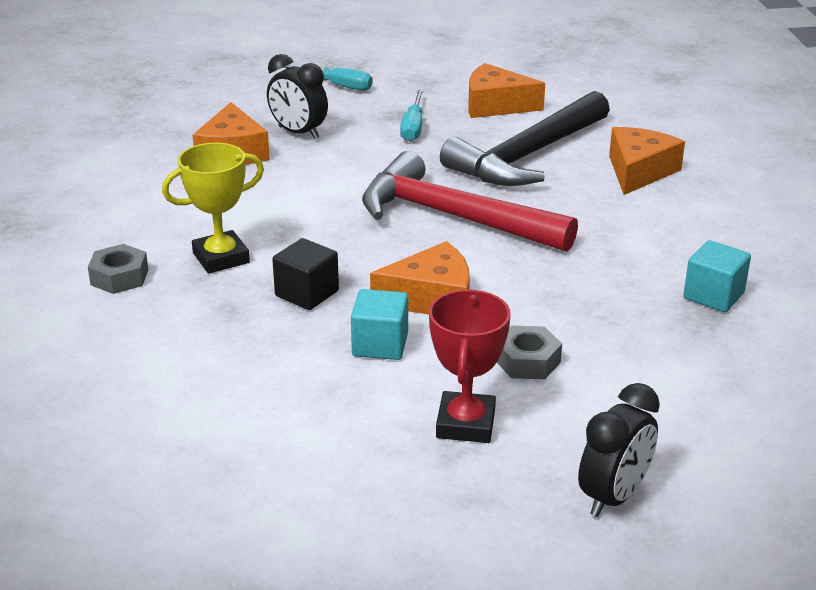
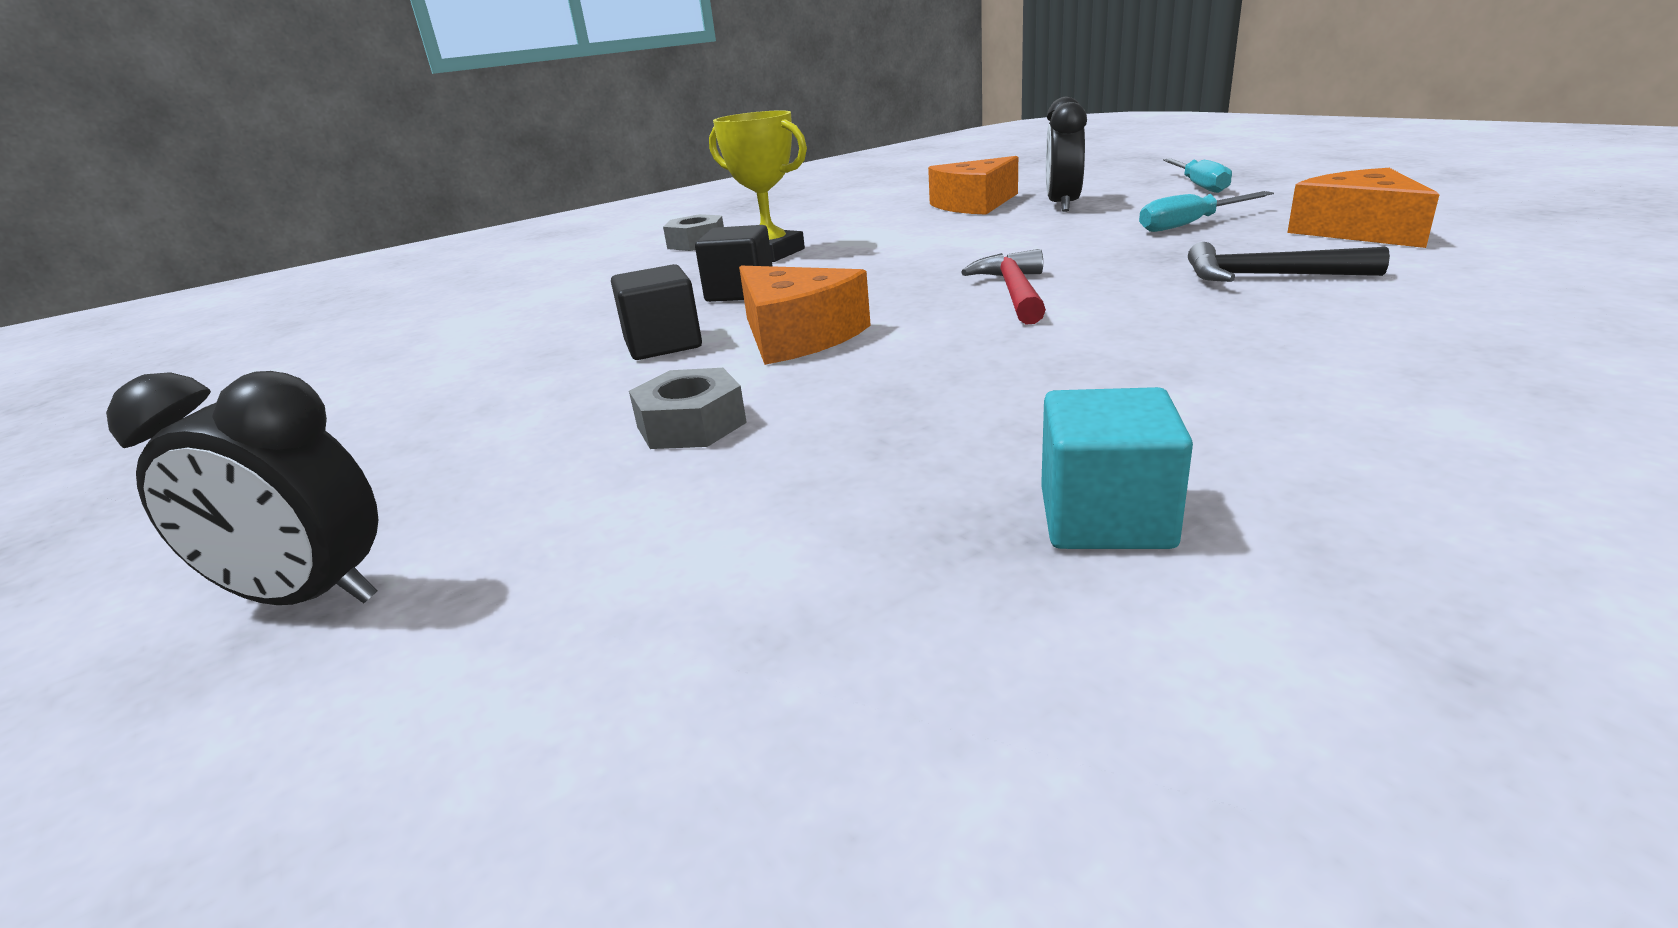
camera: 65 degrees right, 5 degrees down
turquoise cube [351,289,408,360] -> black cube [611,264,702,360]
red hammer [362,151,578,252] -> red hammer [961,249,1046,324], size x0.50
red trophy [429,289,511,443] -> none
black hammer [440,91,610,186] -> black hammer [1188,242,1390,282], size x0.50
orange cheese [609,127,685,195] -> none

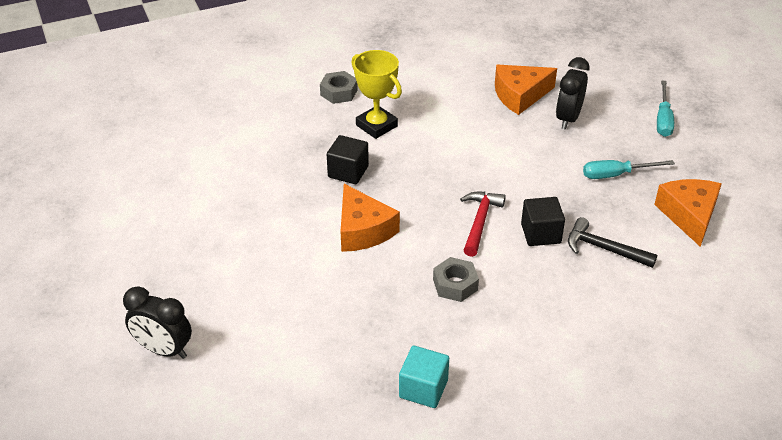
camera: 10 degrees right, 15 degrees up
black cube [611,264,702,360] -> black cube moved to [521,197,565,246]
grey nut [629,368,747,449] -> grey nut moved to [433,257,479,302]

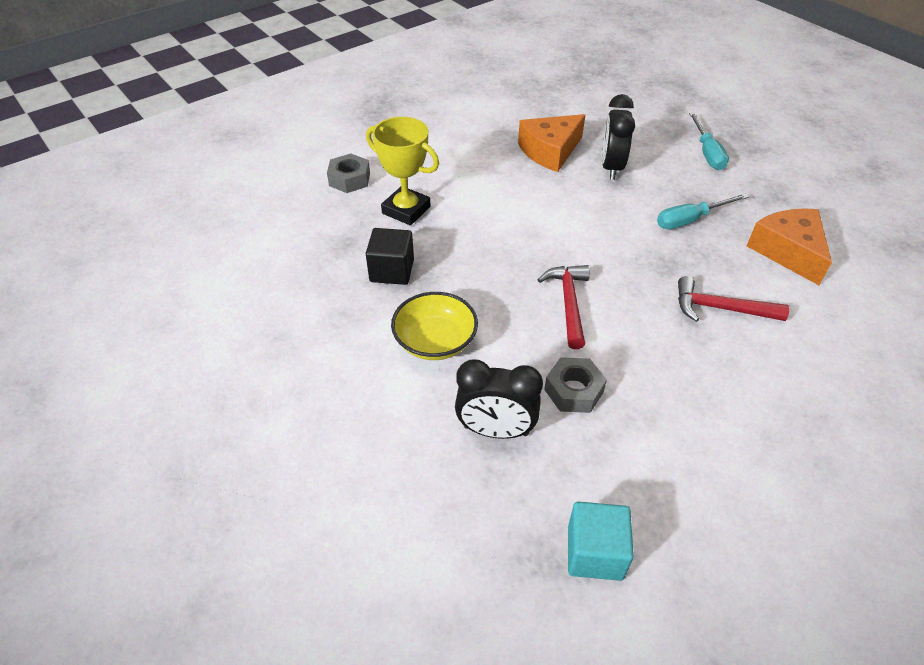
camera: 15 degrees left, 5 degrees up
black clock [123,286,192,359] -> black clock moved to [455,359,543,439]
orange cheese [341,184,400,252] -> yellow bowl [391,292,478,360]
black cube [521,197,565,246] -> none
black hammer [568,217,657,268] -> red hammer [678,276,790,322]

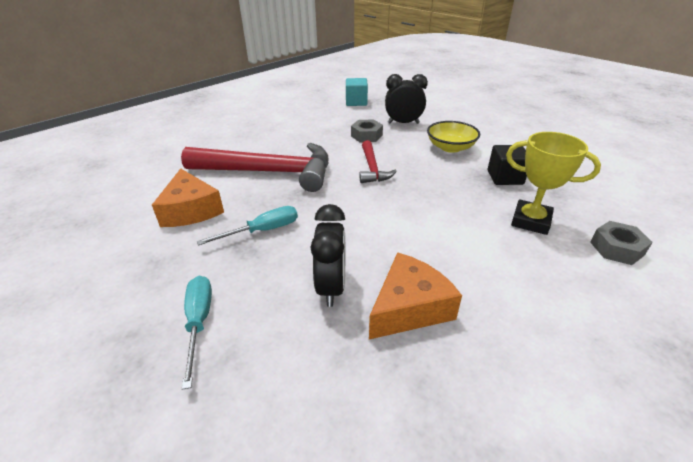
camera: 175 degrees right, 10 degrees down
red hammer [678,276,790,322] -> red hammer [181,143,328,192], size x2.01

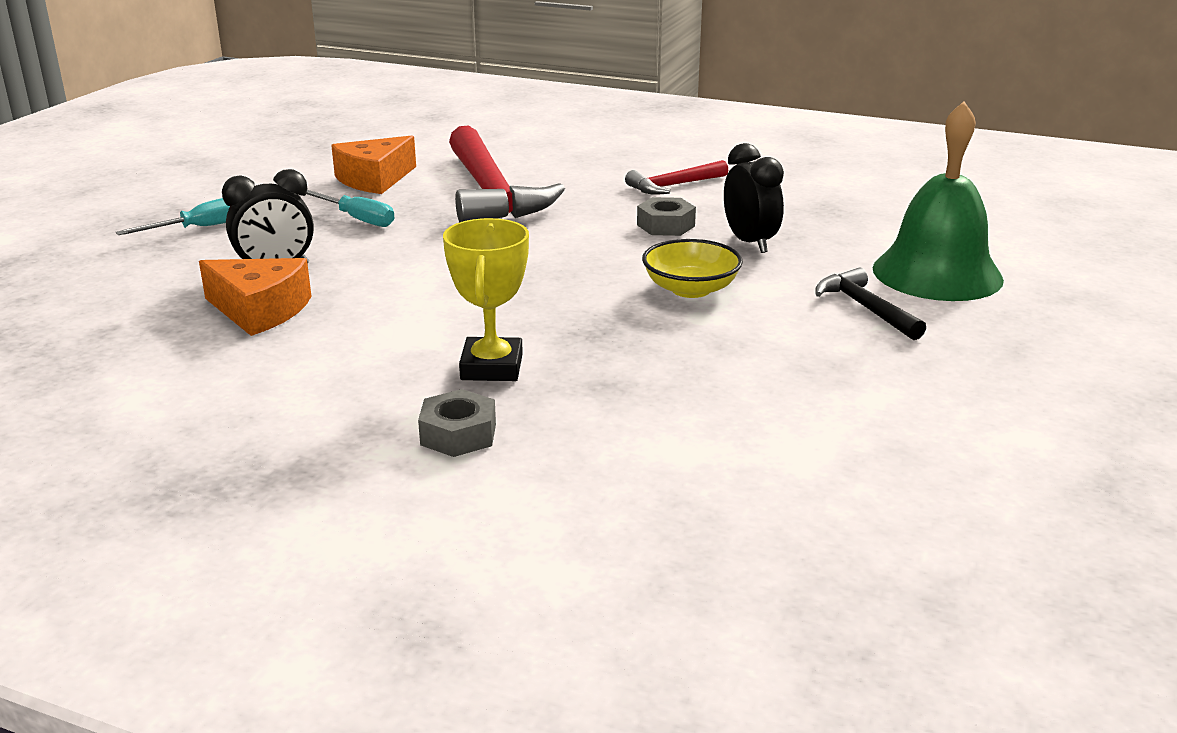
camera: 65 degrees right, 10 degrees down
turquoise cube [346,78,368,106] -> none
red hammer [359,140,397,183] -> red hammer moved to [625,160,729,195]
black cube [488,145,527,185] -> none
none -> black hammer [815,267,926,340]
none -> green bell [873,101,1004,301]

